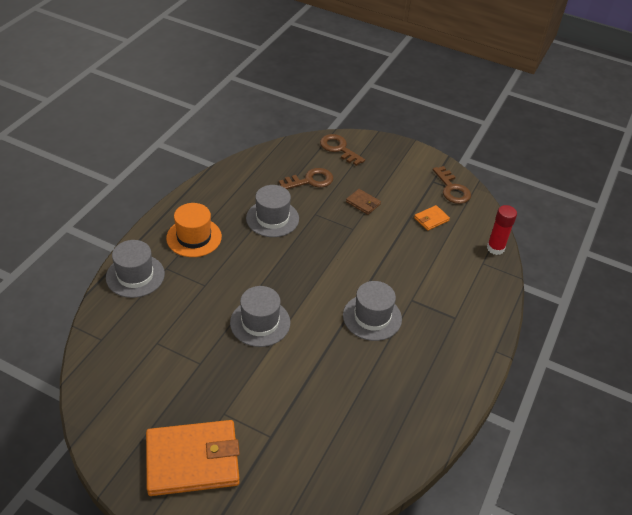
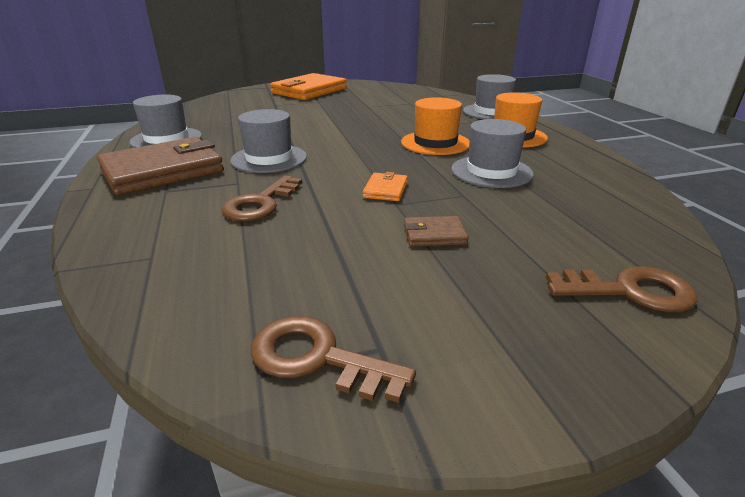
camera: 140 degrees right, 15 degrees down
grey hat [230,286,290,347] -> grey hat moved to [130,94,202,148]
brown key [279,168,333,189] -> brown key moved to [222,175,302,221]
orange wallet [414,205,450,231] -> orange wallet moved to [363,172,408,201]
red glue stick [487,205,517,255] -> none
none -> brown wallet [97,137,224,195]
none -> orange hat [401,97,469,155]

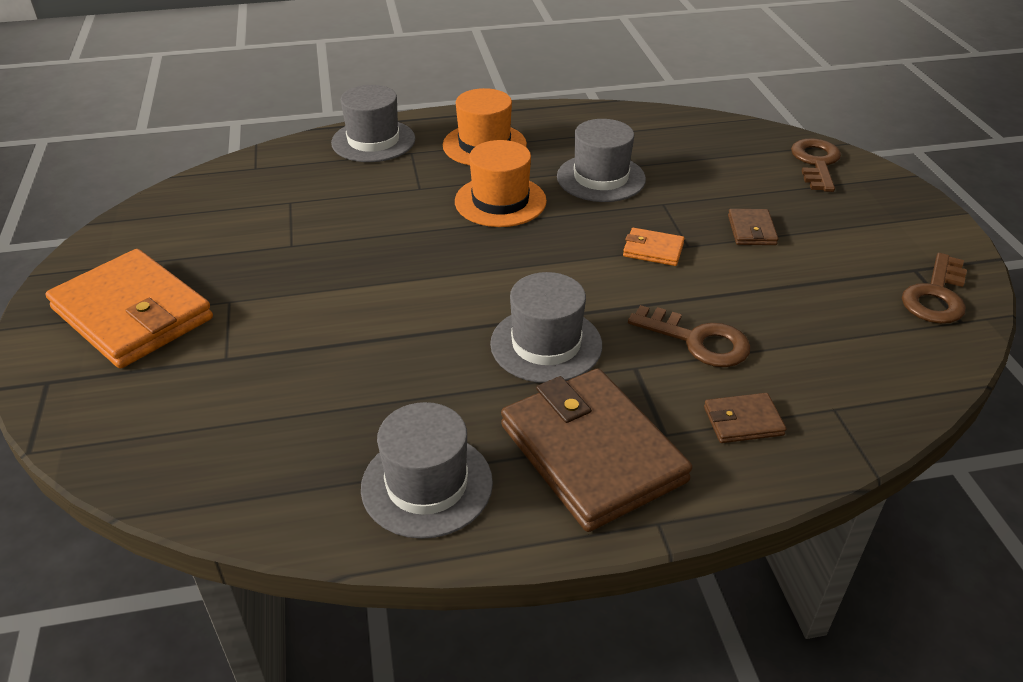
camera: 85 degrees left, 10 degrees up
none -> brown wallet [704,393,786,443]

